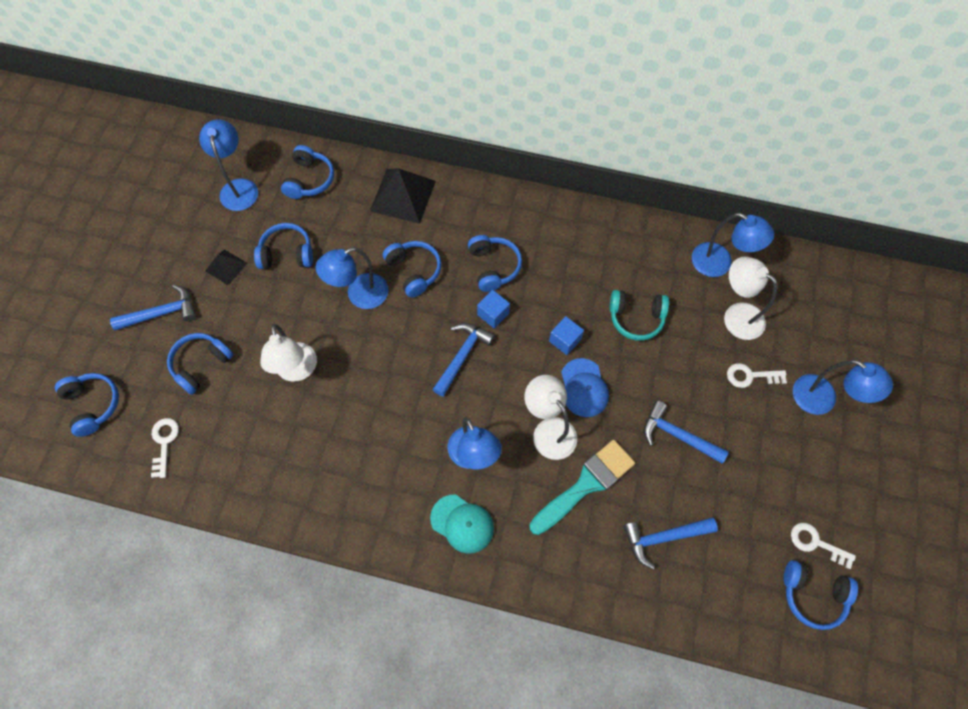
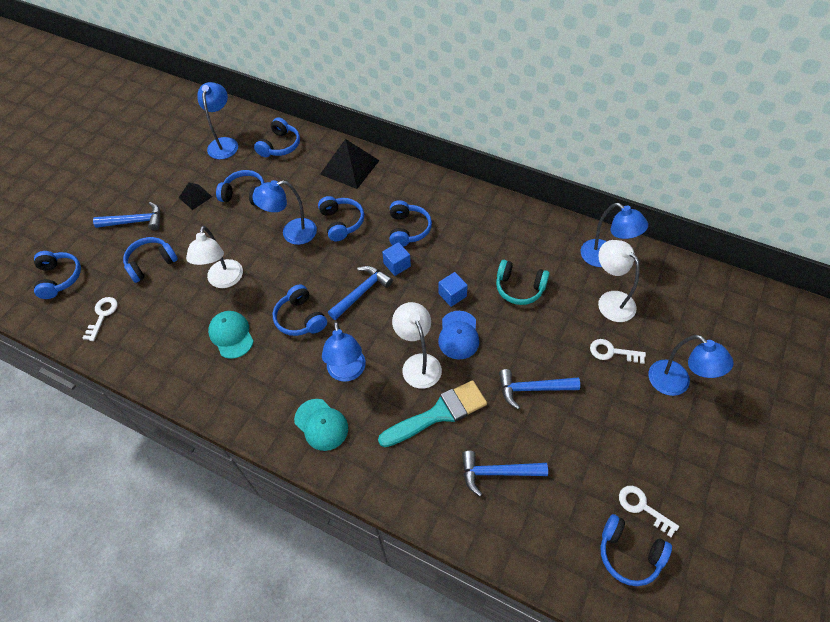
camera: 15 degrees right, 10 degrees down
blue hammer [644,401,729,464] -> blue hammer turned 45 degrees counterclockwise [499,369,580,409]
none -> turquoise cap [208,311,254,359]
none -> blue headphones [272,284,327,336]

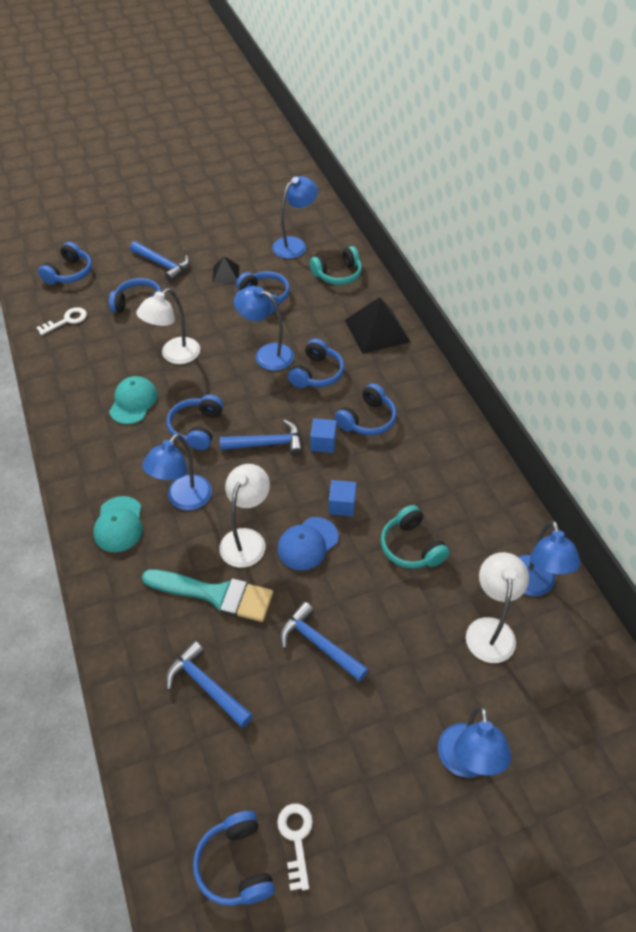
camera: 40 degrees right, 5 degrees down
blue headphones [254,117,300,157] -> turquoise headphones [310,246,362,285]
white key [590,339,646,364] -> none

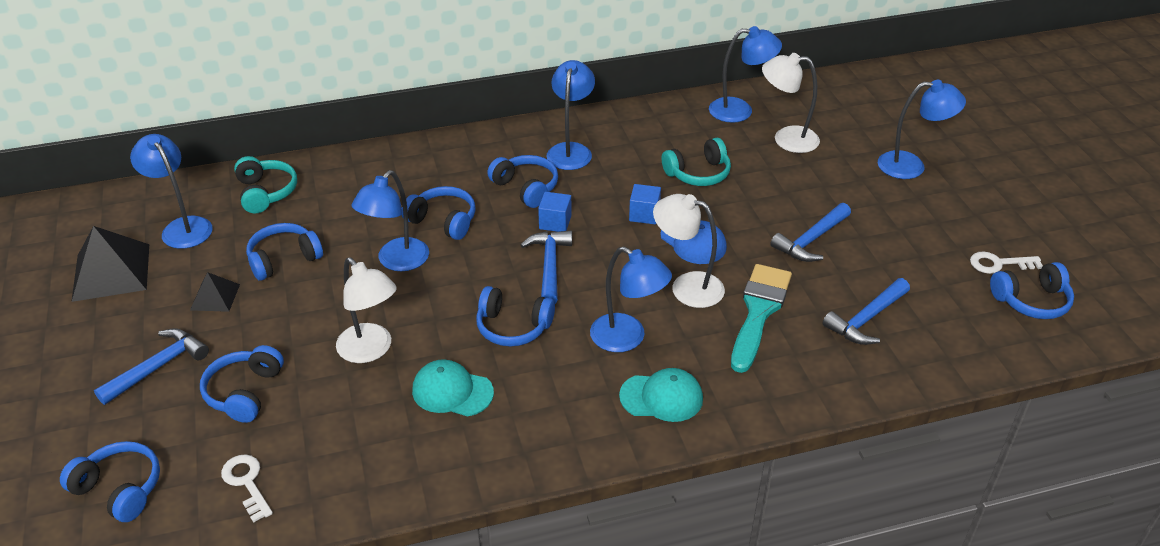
camera: 85 degrees left, 10 degrees down
black pyramid [345,297,410,354] -> black pyramid moved to [71,226,149,302]
none -> blue lamp [546,60,595,170]

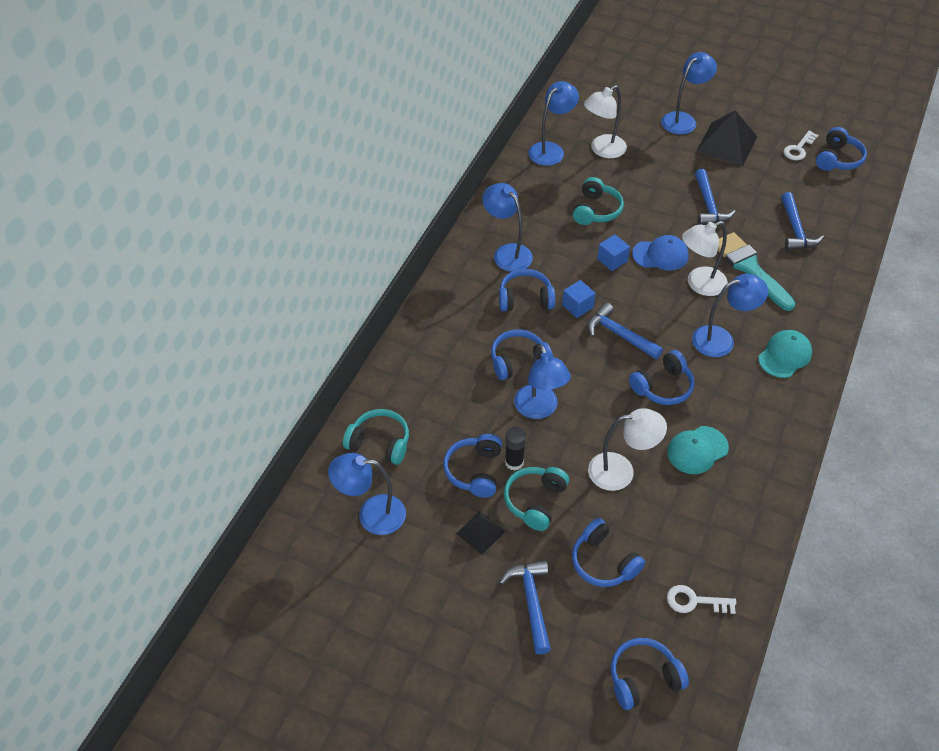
camera: 50 degrees left, 10 degrees up
black pyramid [71,226,149,302] -> black pyramid moved to [697,110,758,165]
none -> turquoise headphones [504,467,569,531]
none -> black glue stick [505,427,526,471]

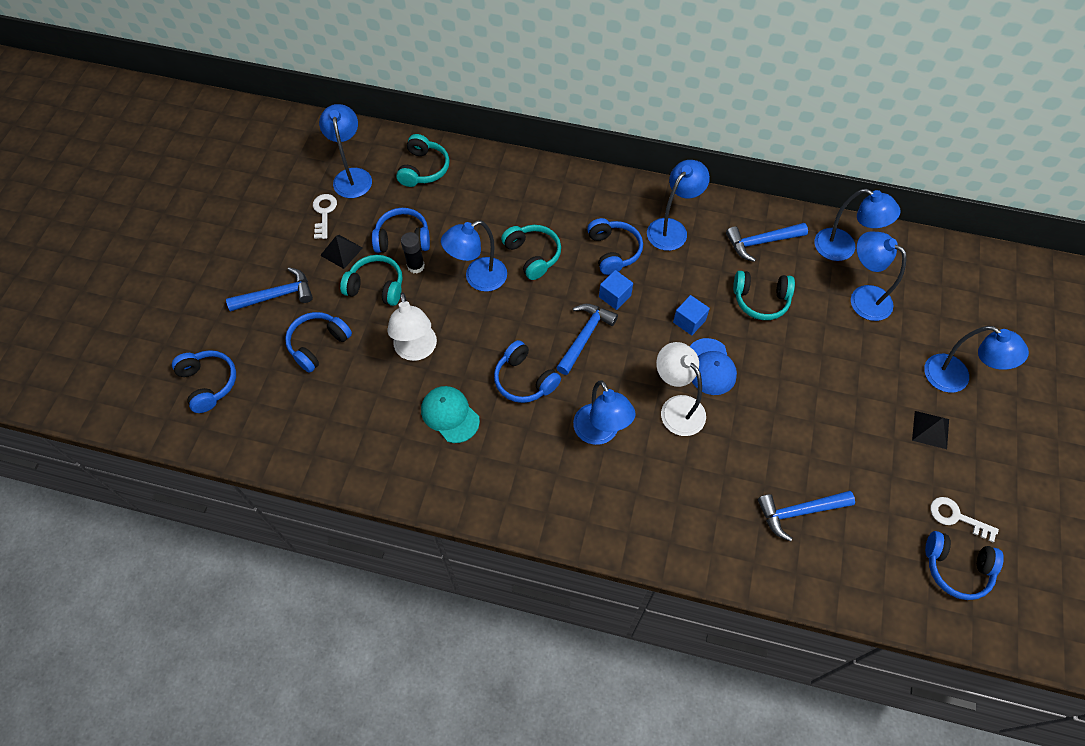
camera: 80 degrees right, 10 degrees up
blue headphones [491,329,553,380] -> turquoise headphones [501,225,561,280]
white lamp [584,85,627,158] -> blue lamp [851,231,907,321]
white key [667,585,736,614] -> white key moved to [313,194,337,239]
blue hammer [695,169,736,225] -> blue hammer moved to [726,223,808,262]
black pyramid [697,110,758,165] -> black pyramid [912,411,949,449], size x0.55
turquoise brush [718,232,795,311] -> none
turquoise cap [758,330,812,378] -> none

